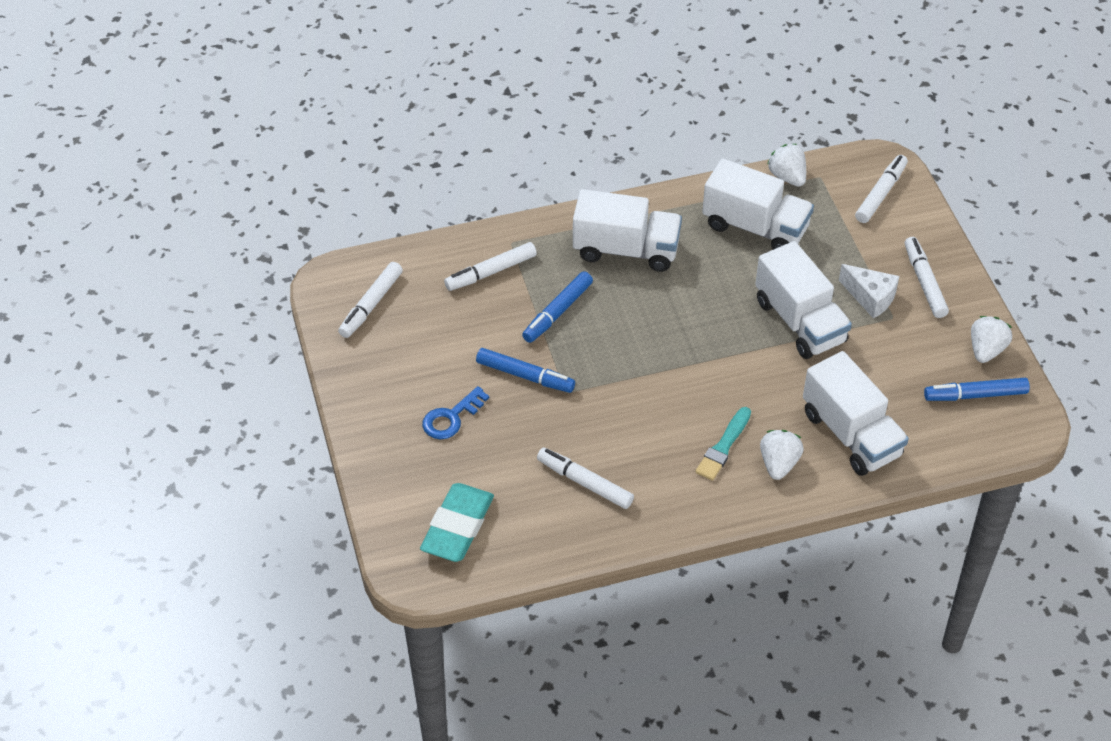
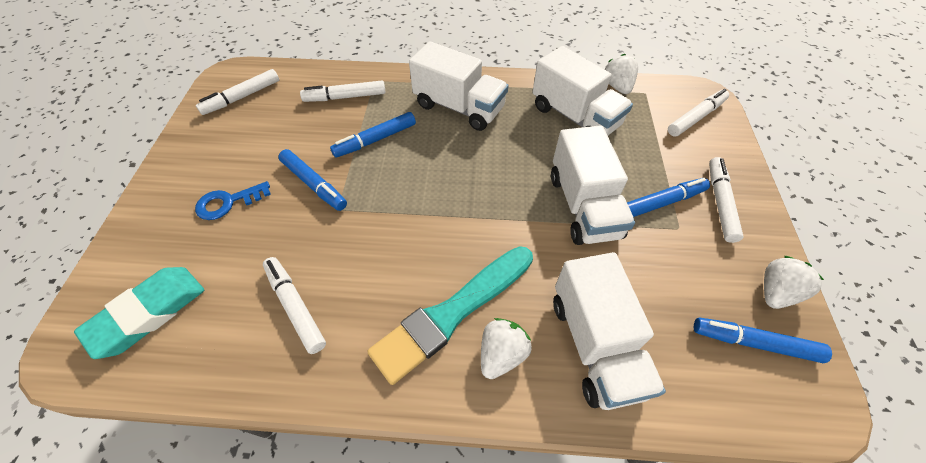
camera: 20 degrees right, 5 degrees up
turquoise brush [695,407,751,481] -> turquoise brush [367,246,533,385], size x1.84
white cheese [839,264,899,319] -> blue marker [627,178,710,217]

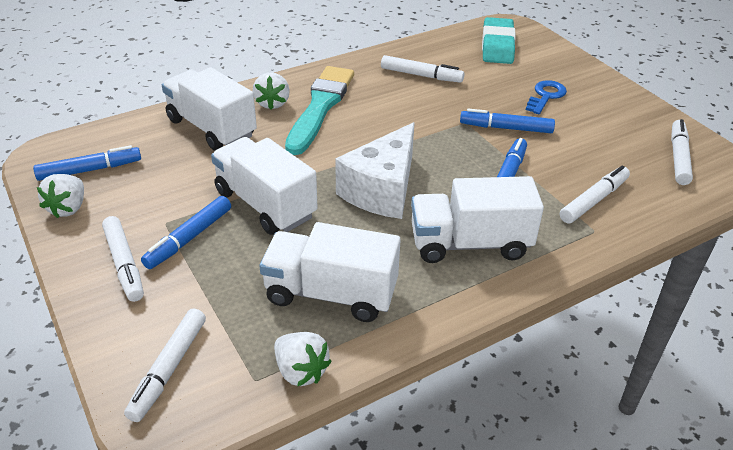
camera: 145 degrees right, 15 degrees down
none -> white cheese [335,122,415,219]

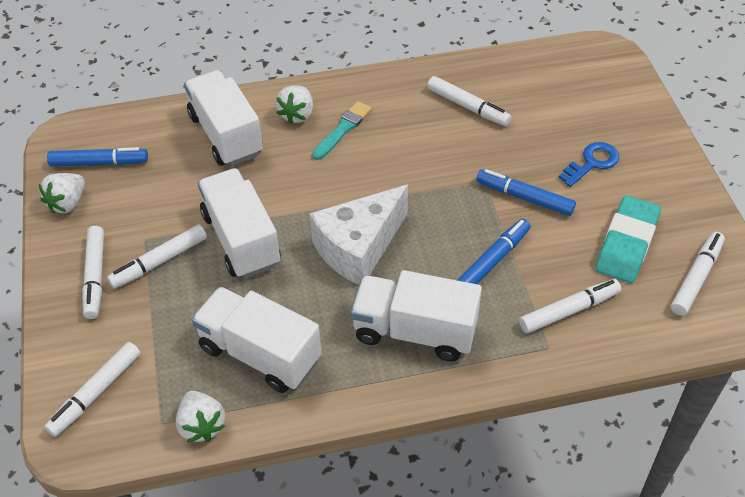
camera: 20 degrees right, 10 degrees up
blue marker [141,196,231,269] -> white marker [107,225,207,289]
turquoise brush [285,66,354,155] -> turquoise brush [312,101,372,160], size x0.54
turquoise eraser [482,17,516,64] -> turquoise eraser moved to [595,196,661,283]

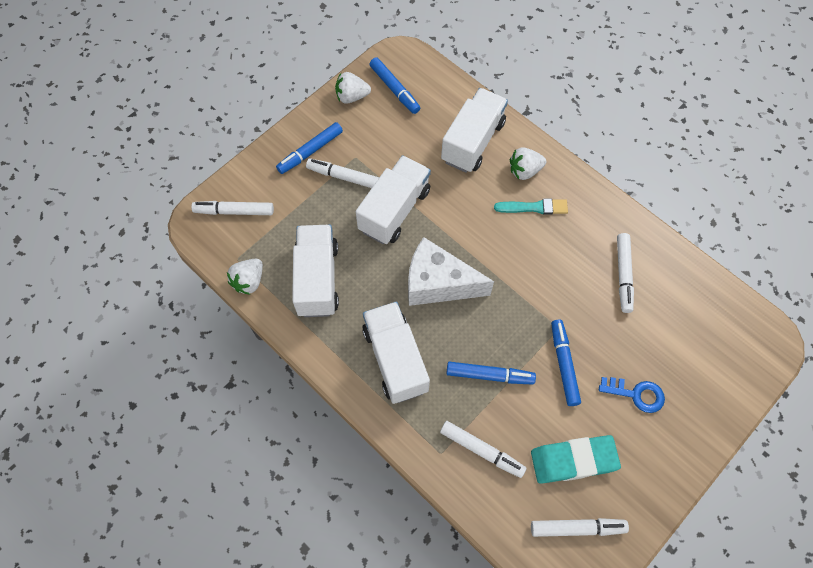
camera: 55 degrees right, 15 degrees up
white marker [82,226,104,319] -> blue marker [276,122,343,174]

